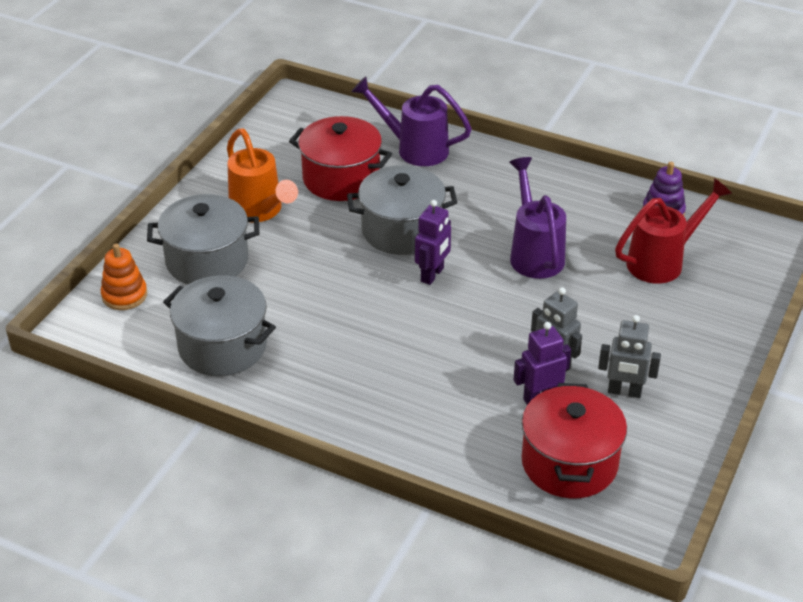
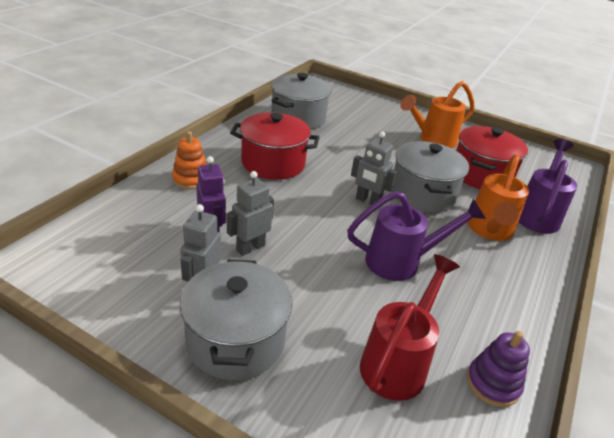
camera: 90 degrees right, 5 degrees down
orange stacking toy [101,244,147,310] -> orange stacking toy moved to [172,131,207,190]
grey pot [147,194,260,284] -> grey pot moved to [180,259,293,380]
purple robot [415,200,451,285] -> grey robot [351,132,397,205]
red pot [522,383,627,498] -> red pot moved to [230,112,320,180]
red watering can [615,178,732,284] -> red watering can turned 120 degrees counterclockwise [360,254,460,401]
none -> orange watering can [467,154,529,241]

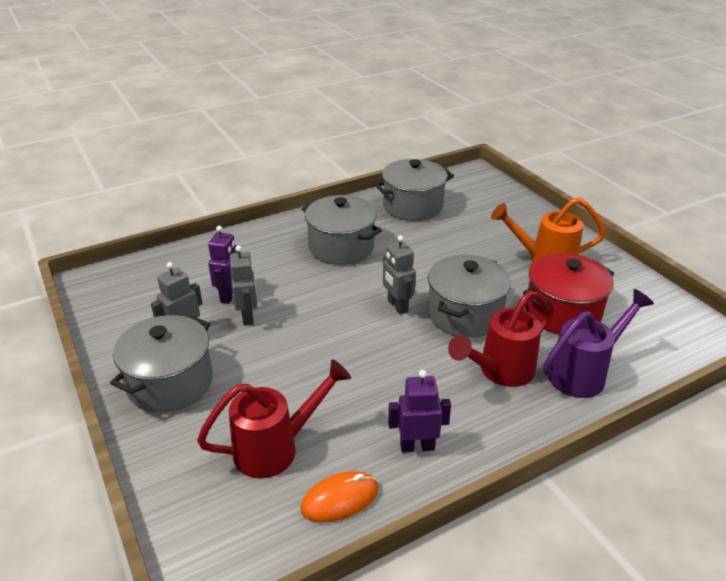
camera: 35 degrees right, 0 degrees up
orange stacking toy [172,131,207,190] -> none
grey robot [227,171,274,256] -> grey robot turned 90 degrees clockwise [230,245,257,326]
red pot [230,112,320,180] -> grey pot [302,195,382,265]
purple watering can [347,191,486,281] -> none
orange watering can [467,154,529,241] -> red watering can [448,291,551,387]
purple stacking toy [467,331,530,407] -> orange mouse [300,471,379,522]
none -> purple robot [388,370,451,453]

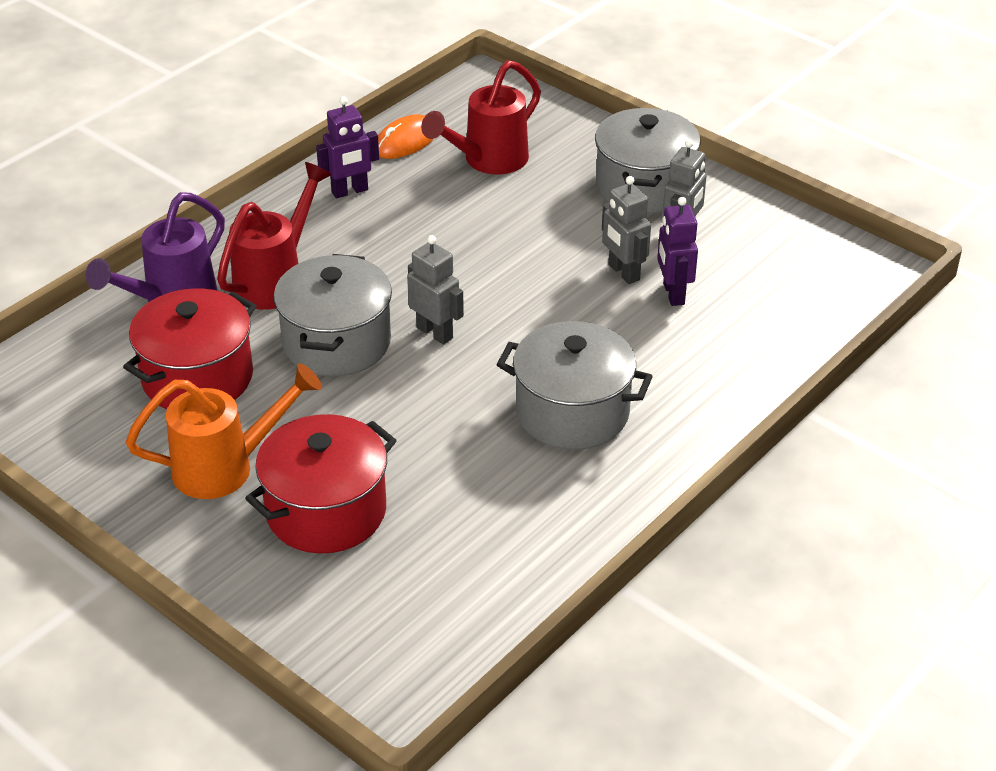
camera: 160 degrees right, 5 degrees up
grey pot [374,159,454,221] -> none
none -> red pot [245,414,397,553]

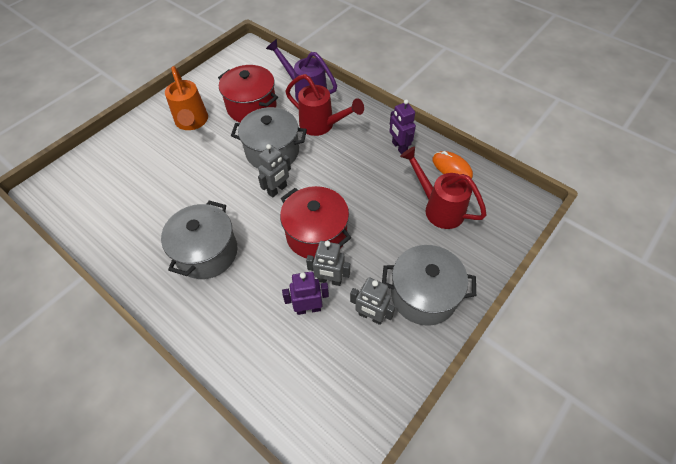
camera: 90 degrees right, 15 degrees up
red pot [245,414,397,553] -> red pot moved to [280,186,351,259]
grey robot [602,176,651,284] -> grey robot turned 135 degrees counterclockwise [306,241,350,286]

